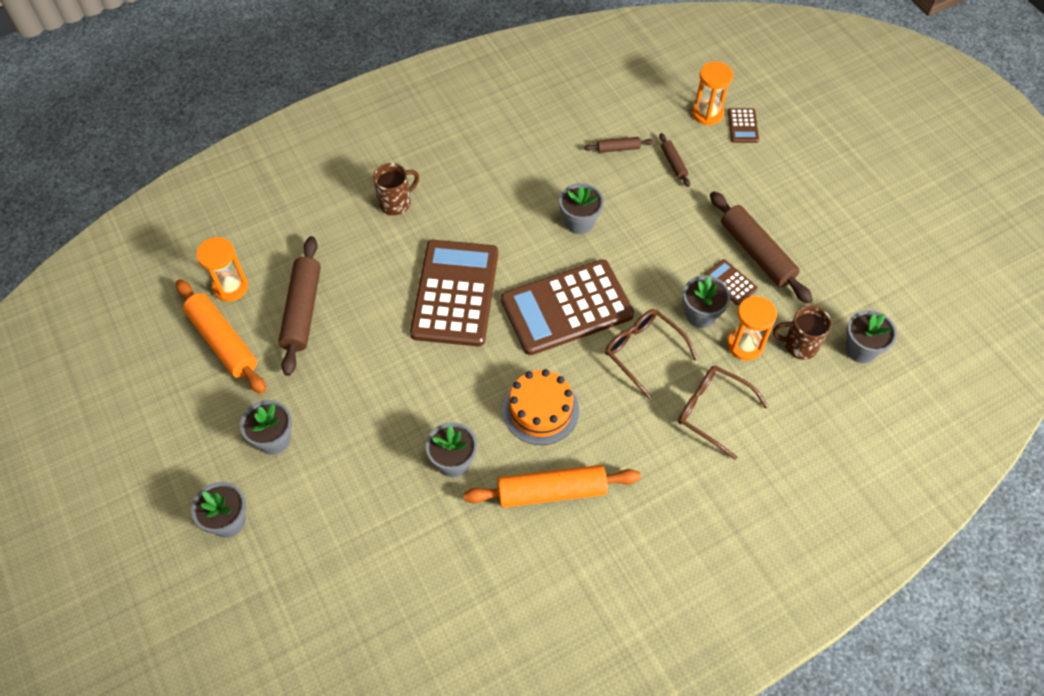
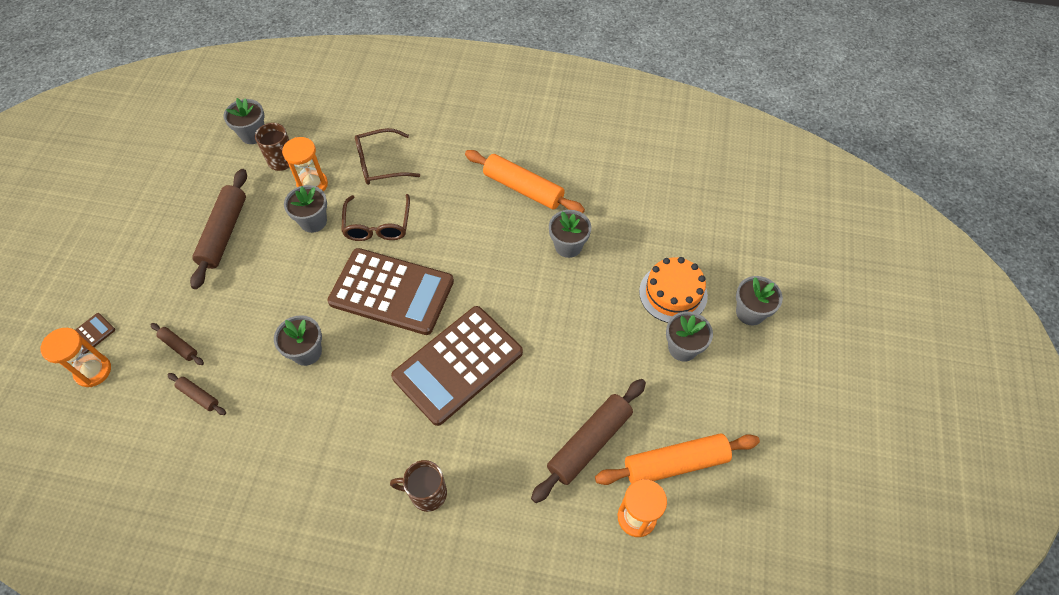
camera: 140 degrees left, 0 degrees up
orange rolling pin [176,279,266,394] -> orange rolling pin turned 75 degrees clockwise [595,434,760,485]
orange cake [503,369,579,445] -> orange cake moved to [639,257,708,323]
brown rolling pin [659,133,690,187] -> brown rolling pin turned 75 degrees counterclockwise [150,323,204,365]
brown glasses [678,366,769,460] -> brown glasses turned 90 degrees clockwise [355,128,420,185]
brown calculator [704,259,758,305] -> none

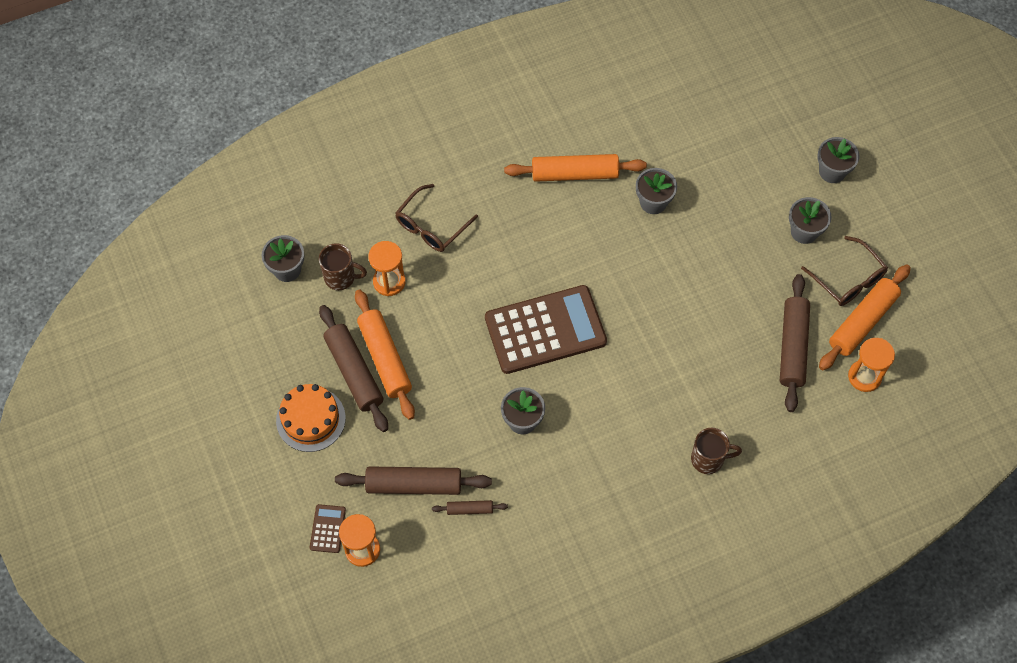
camera: 35 degrees left, 5 degrees up
brown rolling pin [150,323,204,365] -> brown rolling pin [335,466,492,495], size x2.07
grey flower pot [284,185,327,233] -> none
brown glasses [341,194,410,241] -> brown glasses moved to [801,236,888,306]
brown mug [390,460,447,512] -> brown mug turned 150 degrees counterclockwise [691,428,742,474]
brown calculator [391,306,523,426] -> none
orange cake [639,257,708,323] -> orange cake moved to [276,384,346,452]
none -> orange rolling pin [355,290,415,420]

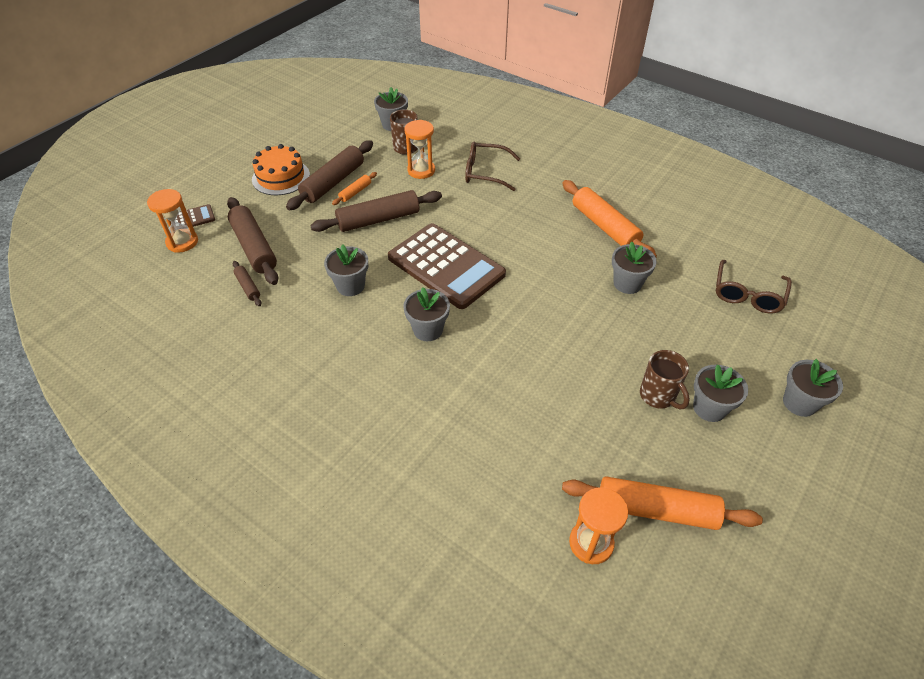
camera: 60 degrees right, 15 degrees down
orange rolling pin [355,290,415,420] -> orange rolling pin [332,172,377,205], size x0.48
brown mug [691,428,742,474] -> brown mug moved to [640,350,690,409]
brown rolling pin [780,274,810,412] -> brown rolling pin moved to [310,190,442,232]
brown glasses [801,236,888,306] -> brown glasses moved to [716,260,792,313]
none -> grey flower pot [403,287,450,341]

